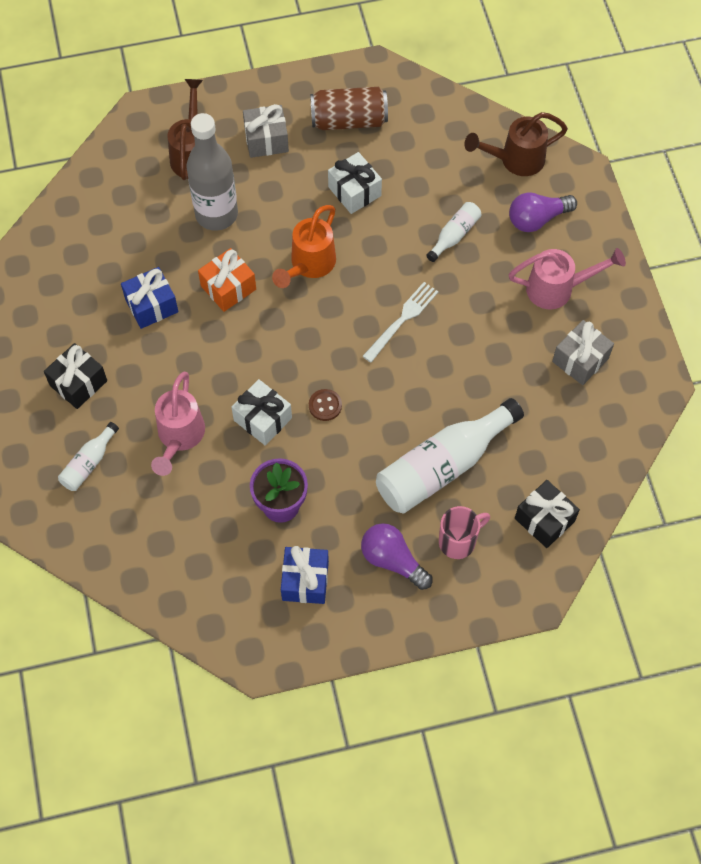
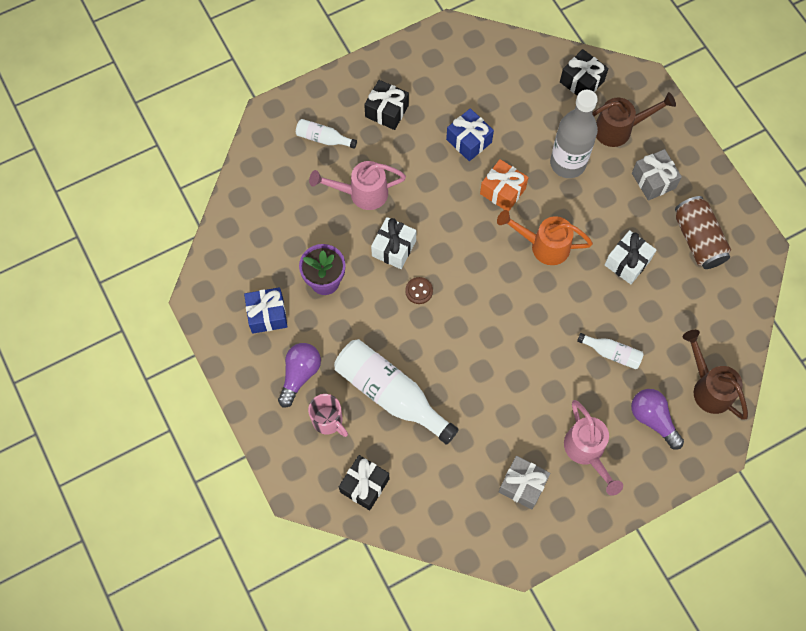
camera: 75 degrees right, 5 degrees up
white fork [363,282,439,363] -> none
none -> black gift [560,49,609,95]

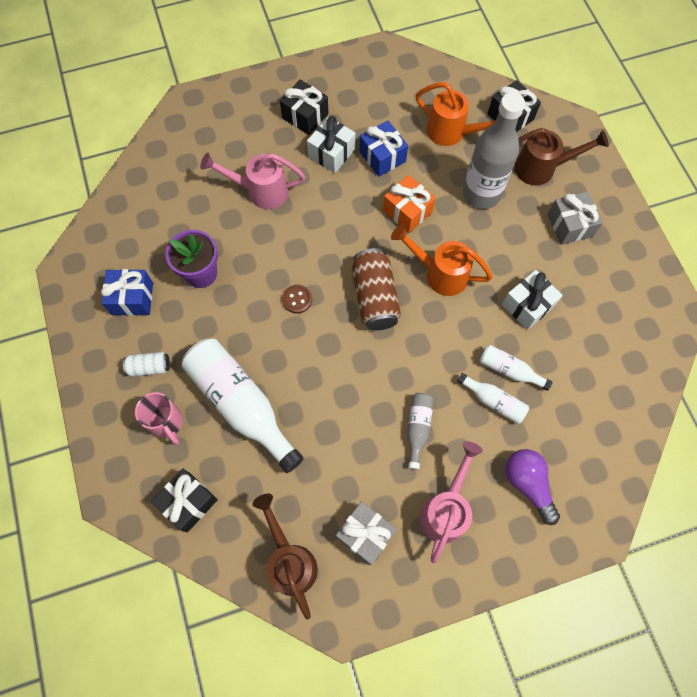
camera: 10 degrees right, 0 degrees up
purple light bulb [278,343,321,407] -> white can [123,352,170,377]
white bottle [296,119,357,149] -> white bottle moved to [479,345,552,391]
white gift [371,217,416,269] -> white gift moved to [307,116,356,173]
pink watering can [564,400,623,496] -> pink watering can turned 150 degrees counterclockwise [420,441,483,563]
brown can [675,196,731,269] -> brown can moved to [352,248,401,330]
brown watering can [682,330,748,420] -> brown watering can moved to [252,494,318,619]
none -> grey bottle [407,393,434,470]
none -> orange watering can [416,82,496,146]

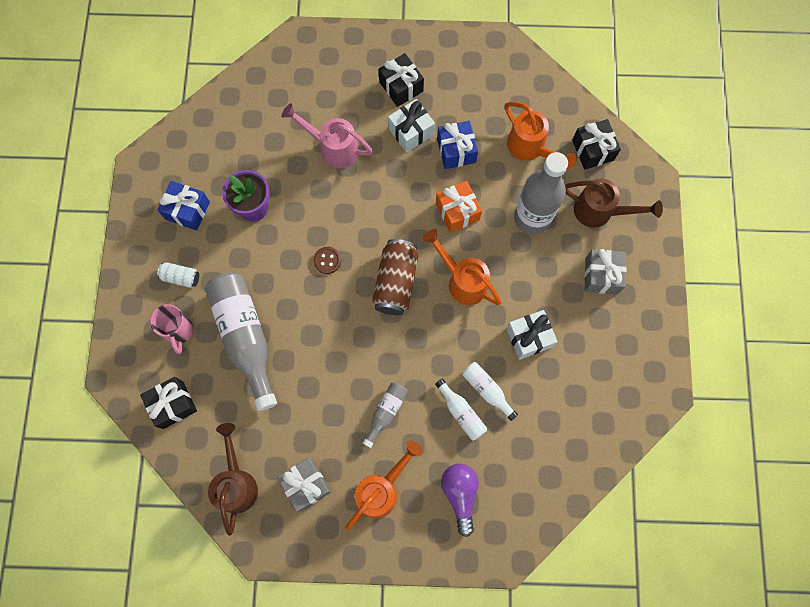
camera: 20 degrees right, 5 degrees up
white bottle [182,339,304,473] -> grey bottle [205,272,277,411]
pink watering can [420,441,483,563] -> orange watering can [345,441,423,530]

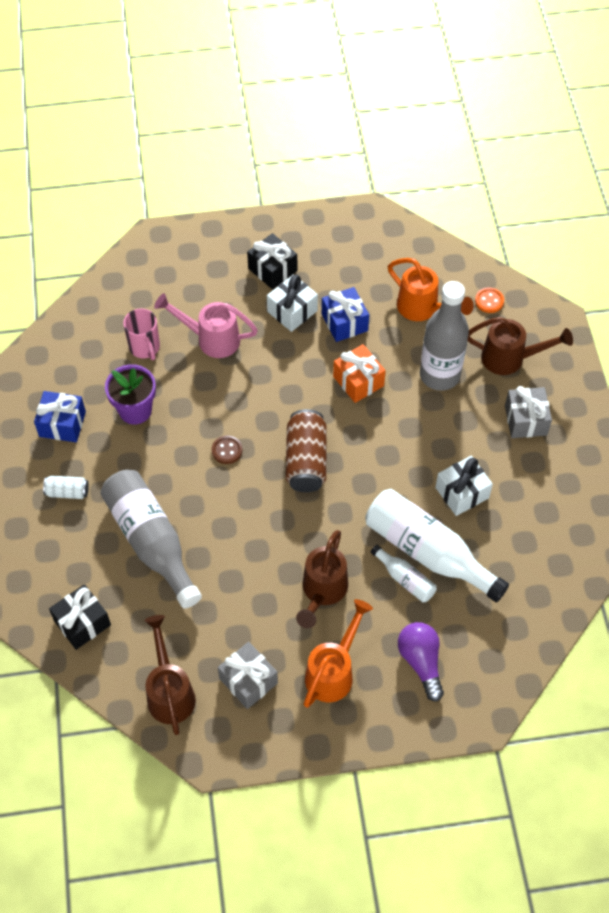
camera: 10 degrees left, 15 degrees down
pink mug [150,304,193,354] -> pink mug moved to [123,309,160,360]
grey bottle [363,382,408,448] -> brown watering can [296,530,348,628]
orange watering can [422,229,501,305] -> none
white bottle [462,362,518,421] -> white bottle [365,489,509,602], size x2.07
black gift [572,119,621,170] -> orange button [475,287,504,313]

